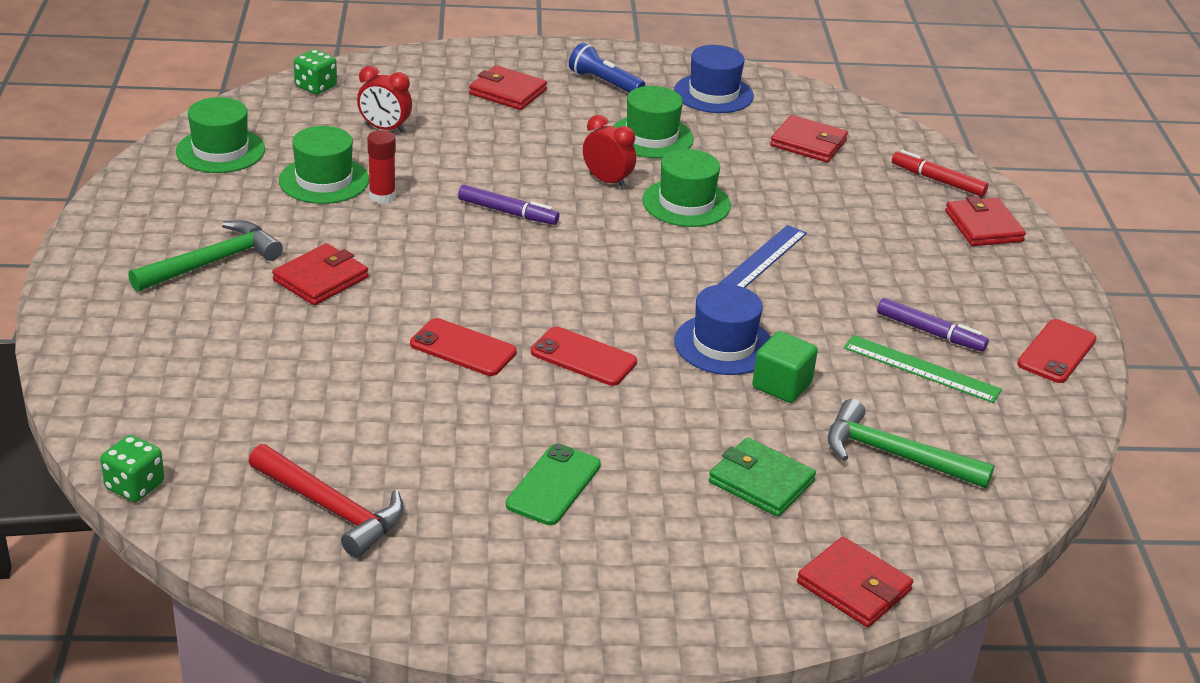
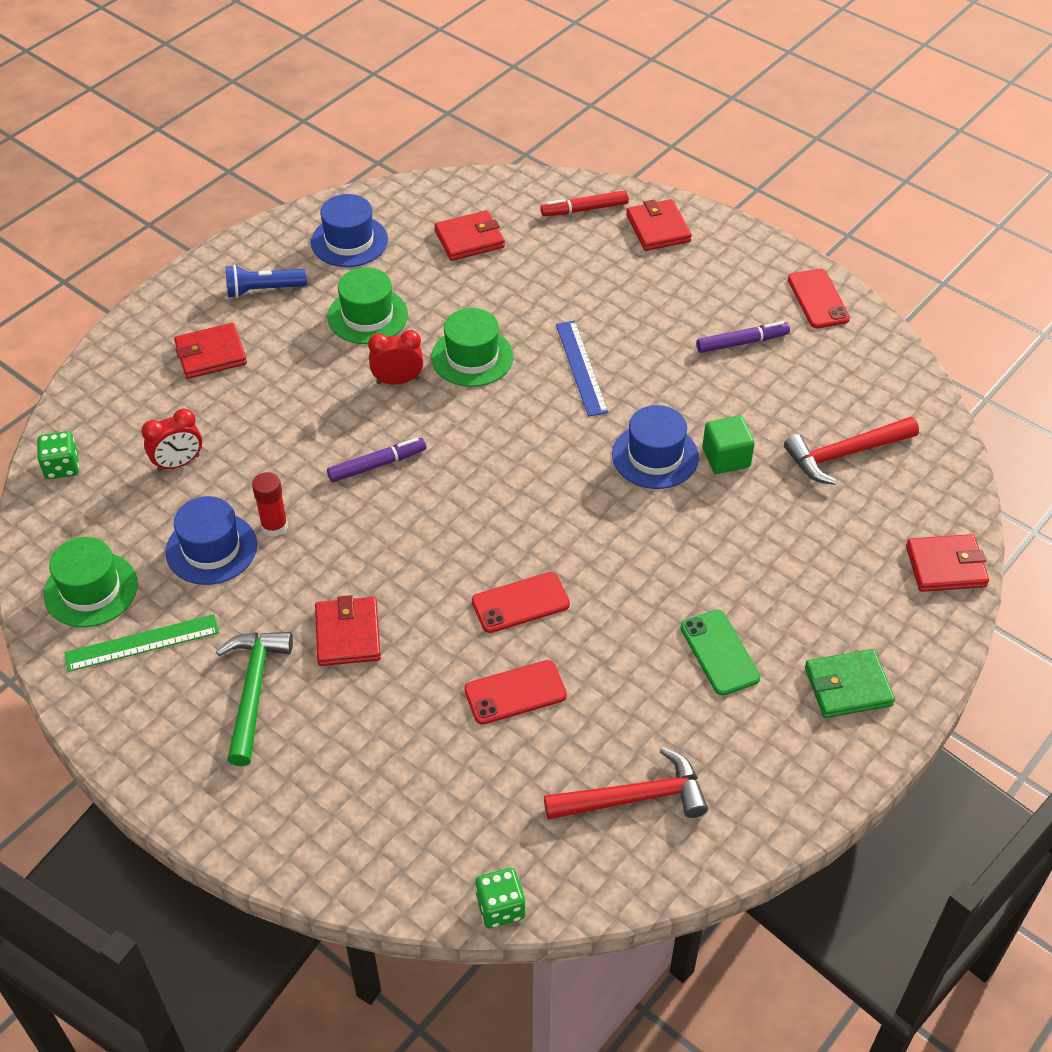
camera: 45 degrees left, 15 degrees up
green hat [279,126,369,204] -> blue hat [165,496,257,585]
red phone [531,327,637,386] -> red phone moved to [464,660,567,725]
green wallet [709,437,816,517] -> green wallet moved to [805,649,895,718]
green hammer [827,399,995,489] -> red hammer [784,417,919,485]
green ruler [844,335,1002,403] -> green ruler moved to [65,614,219,672]
red wallet [945,196,1026,246] -> red wallet turned 45 degrees clockwise [626,199,692,251]

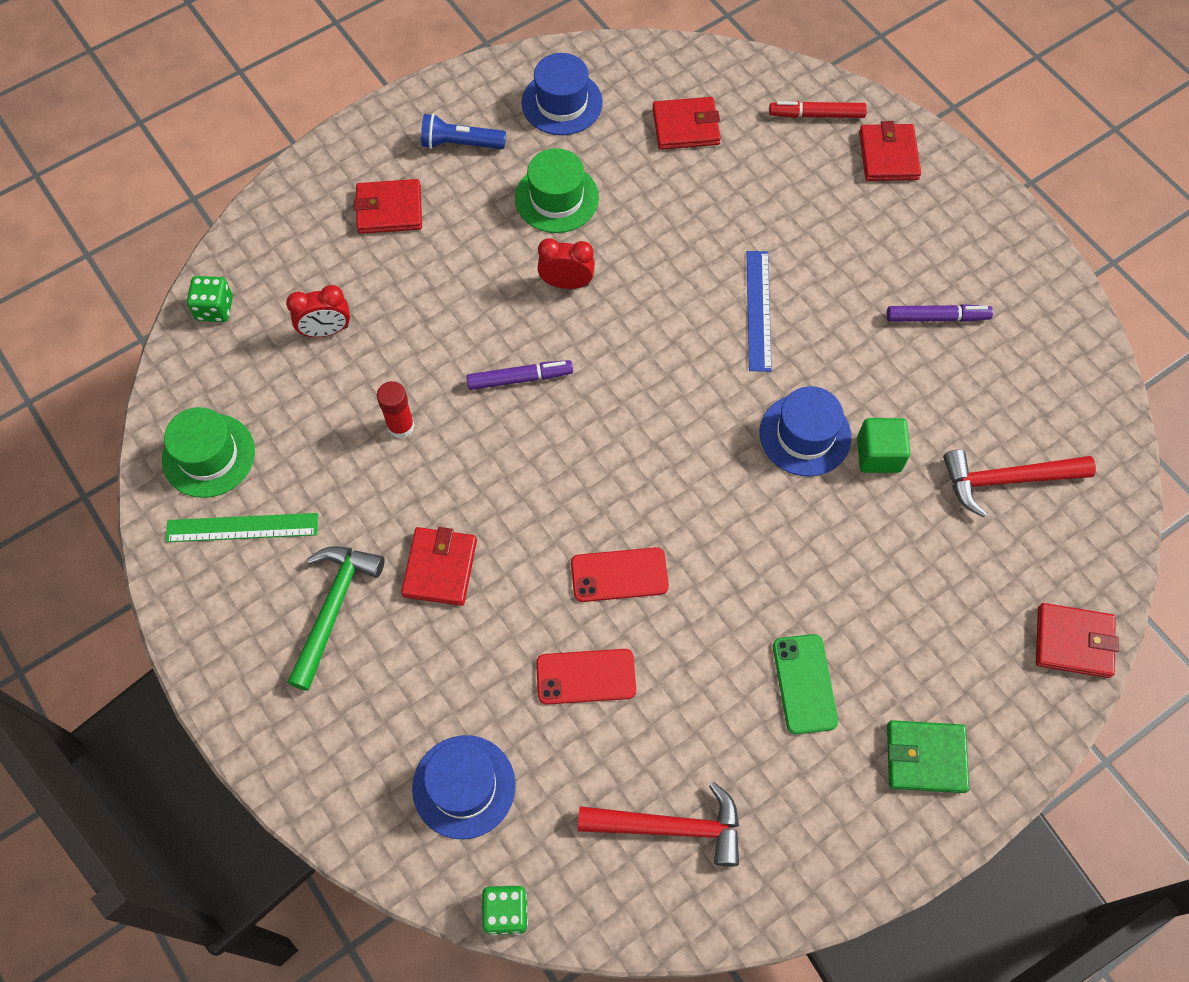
camera: 15 degrees right, 15 degrees up
blue hat [165,496,257,585] -> blue hat moved to [412,735,516,839]
green hat [431,308,514,387] -> none
red phone [788,269,850,328] -> none

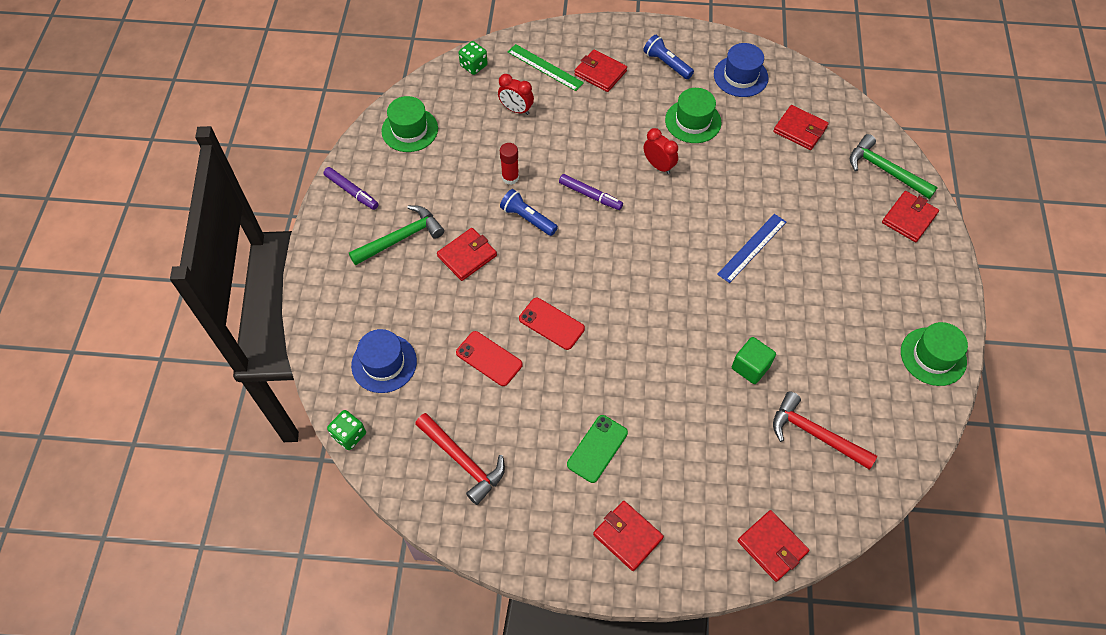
camera: 40 degrees right, 5 degrees down
green ruler [165,513,318,542] -> green ruler moved to [508,44,584,91]
blue hat [760,386,852,477] -> none
red marker [769,101,867,118] -> green hammer [850,134,938,199]
purple marker [887,304,993,322] -> purple marker moved to [324,167,379,210]
green wallet [887,720,970,793] -> red wallet [593,501,664,571]
none -> blue flashlight [500,189,558,236]
none -> green hat [901,322,968,386]

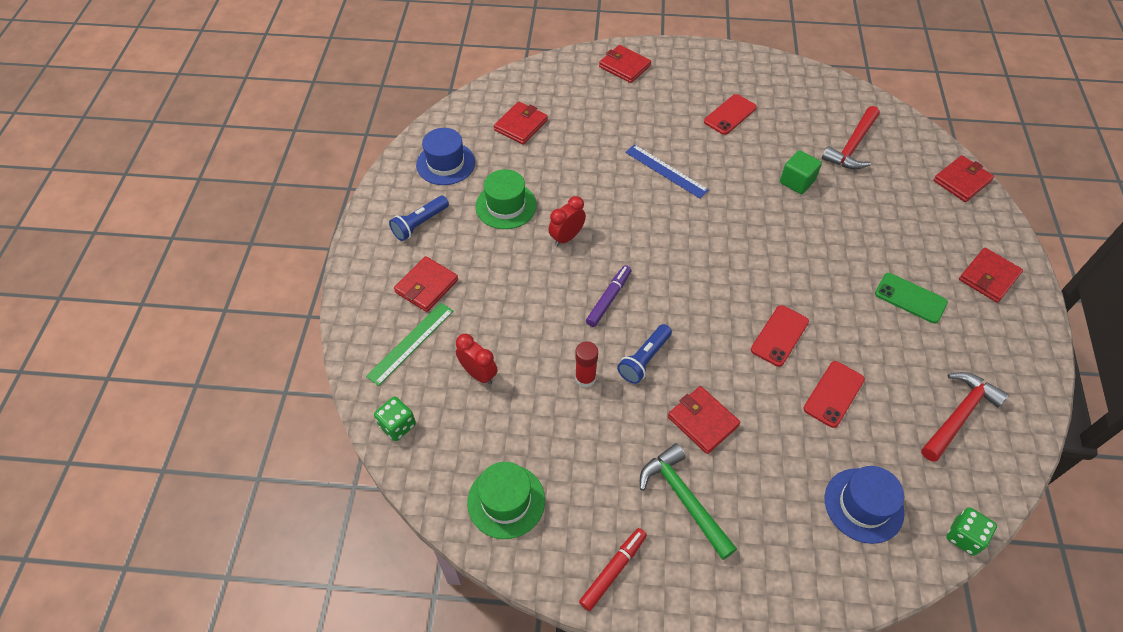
camera: 90 degrees left, 5 degrees down
purple marker [324,167,379,210] -> red marker [579,528,647,611]
red clock [498,74,534,115] -> red clock turned 75 degrees counterclockwise [456,334,498,385]
green hammer [850,134,938,199] -> none
green hat [901,322,968,386] -> none
none -> red phone [704,94,757,135]

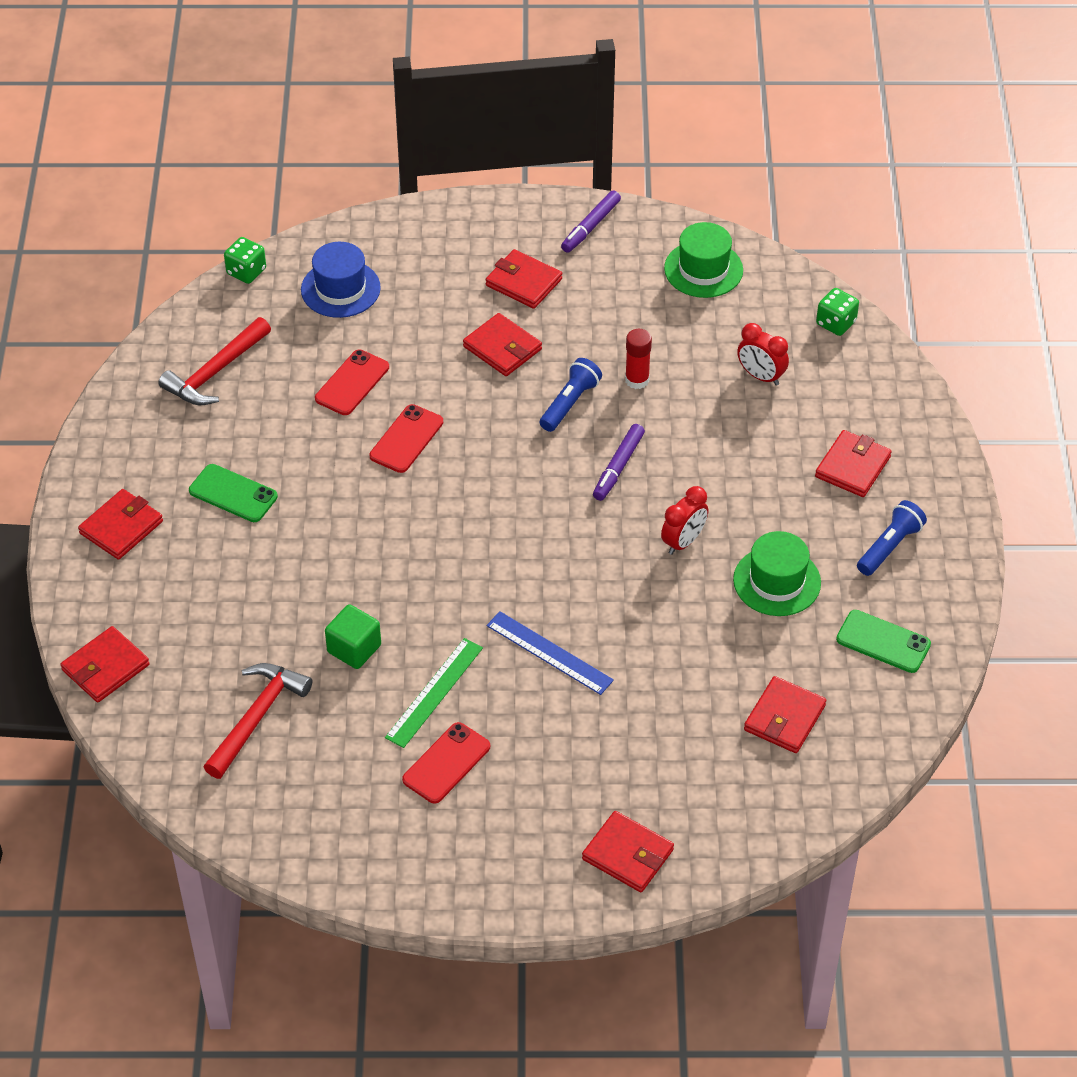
camera: 175 degrees right, 5 degrees down
green ruler [366,303,453,386] -> green ruler moved to [385,638,483,748]
blue hat [416,128,475,185] -> green phone [836,610,931,673]
red marker [579,528,647,611] -> purple marker [561,190,621,253]
green hammer [640,443,737,560] -> red wallet [485,249,562,309]

